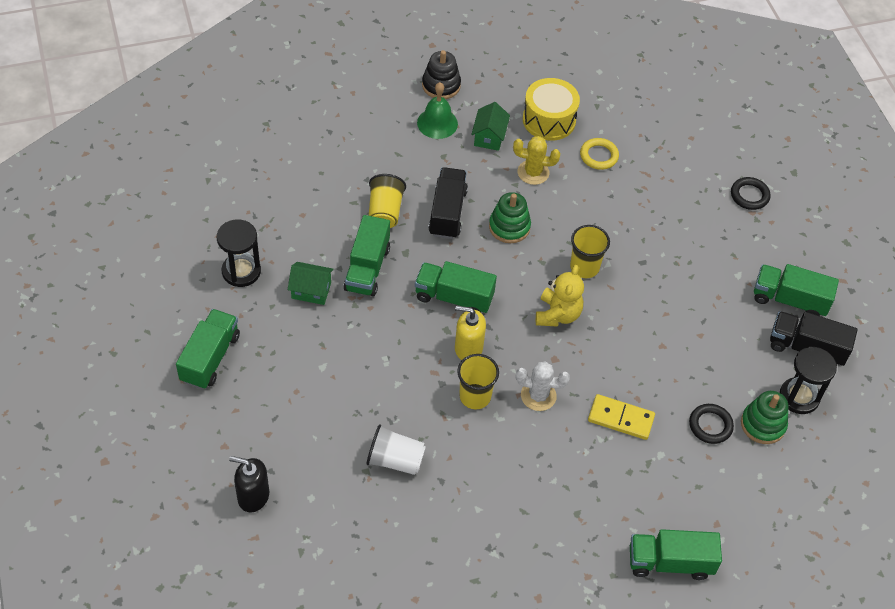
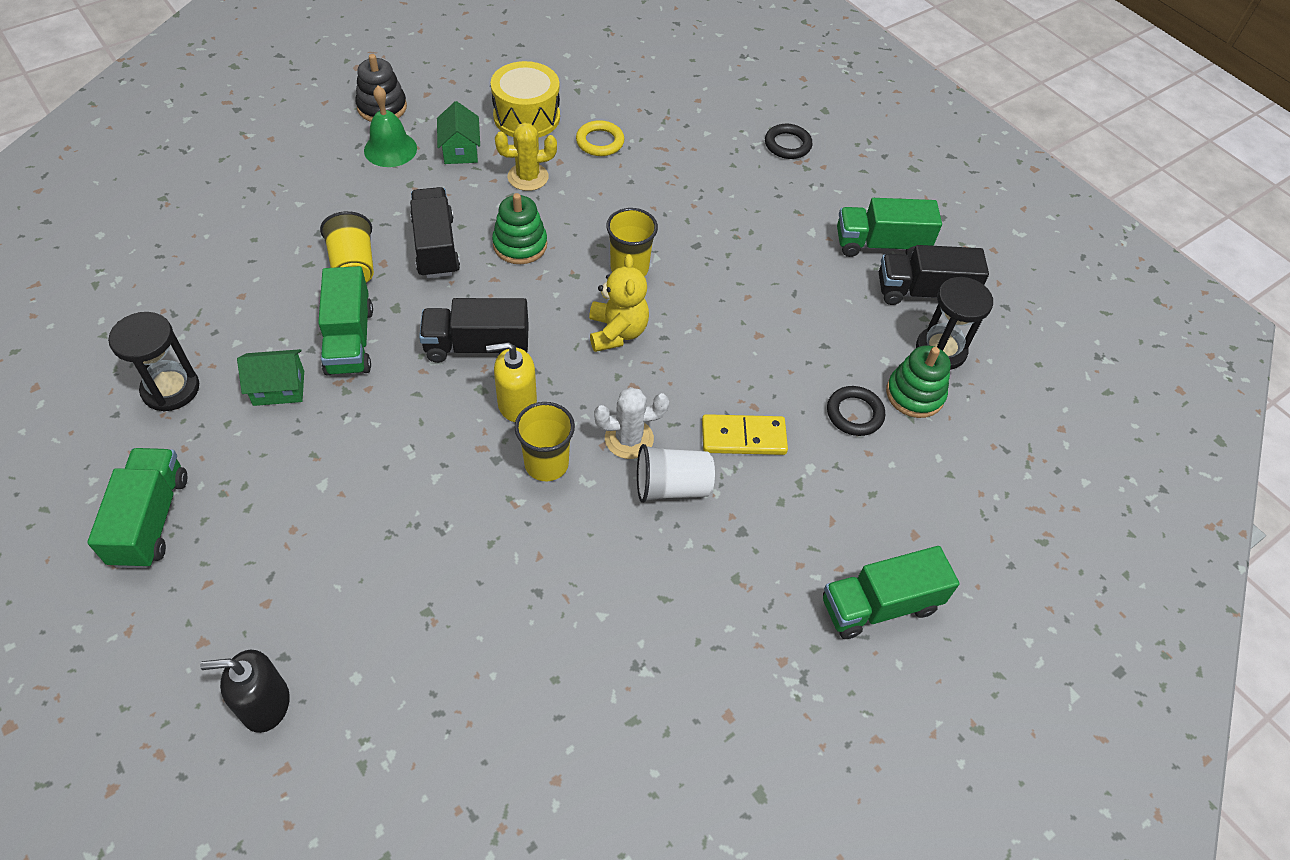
camera: 20 degrees left, 0 degrees up
white cup [366,424,426,475] -> white cup moved to [637,444,715,503]
green truck [415,261,497,313] -> black truck [419,298,529,363]

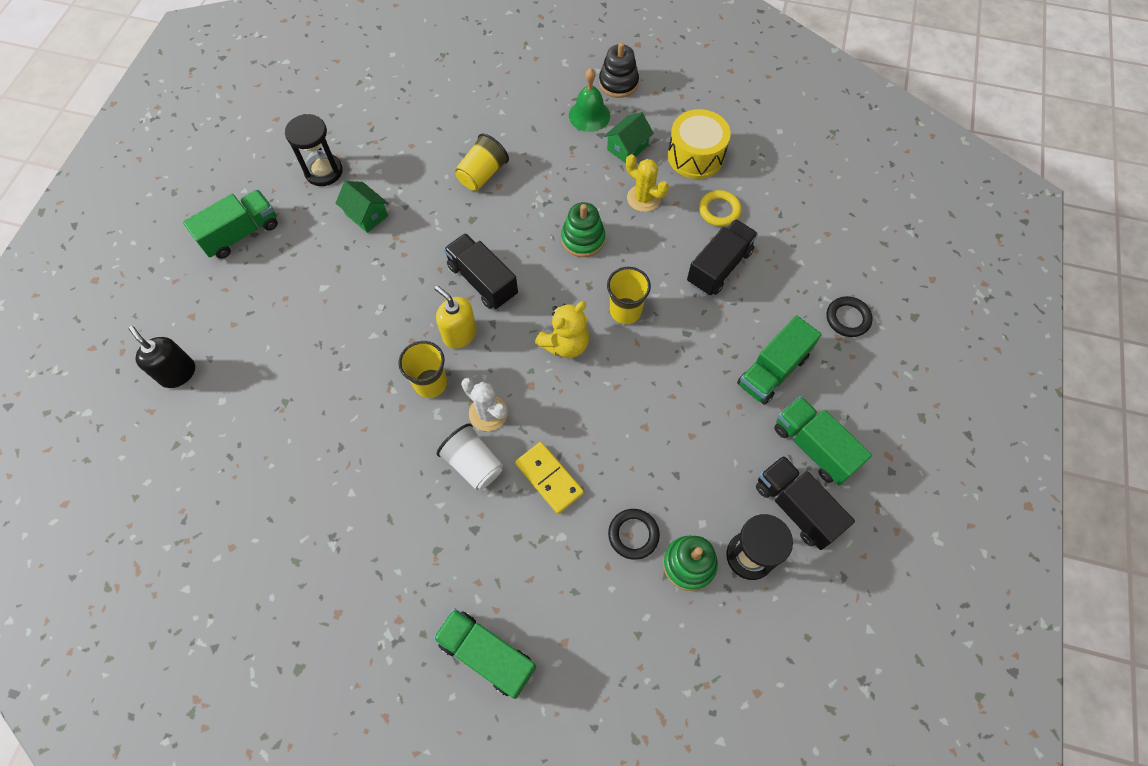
camera: 55 degrees right, 10 degrees up
green truck [318,266,373,376] -> green truck moved to [737,315,822,405]
black truck [410,187,460,278] -> black truck moved to [687,219,758,296]

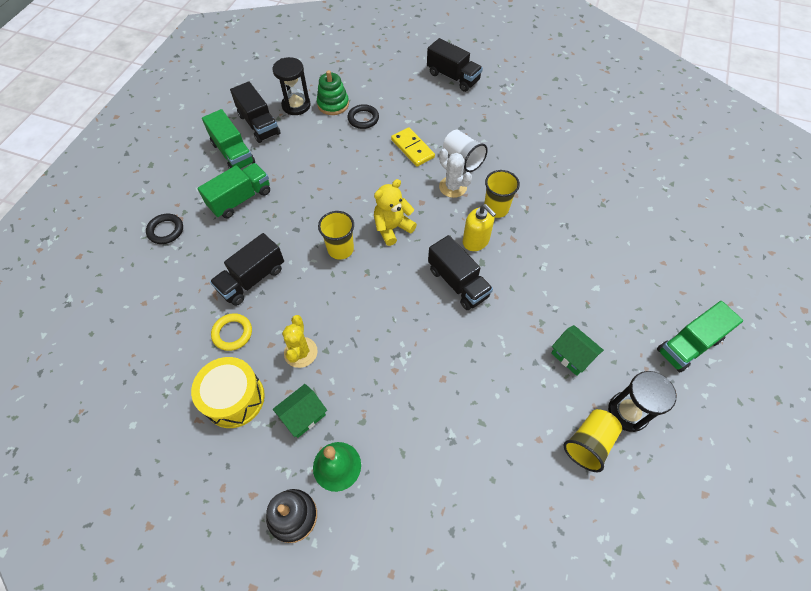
camera: 175 degrees left, 5 degrees down
black soap dispenser [129,326,195,388] -> none
green truck [433,608,536,699] -> black truck [427,38,483,92]
yellow cup [455,134,509,191] -> yellow cup moved to [563,409,622,472]
green stacking toy [561,202,605,257] -> none
yellow cactus [626,154,669,212] -> yellow cactus turned 45 degrees clockwise [282,315,317,368]

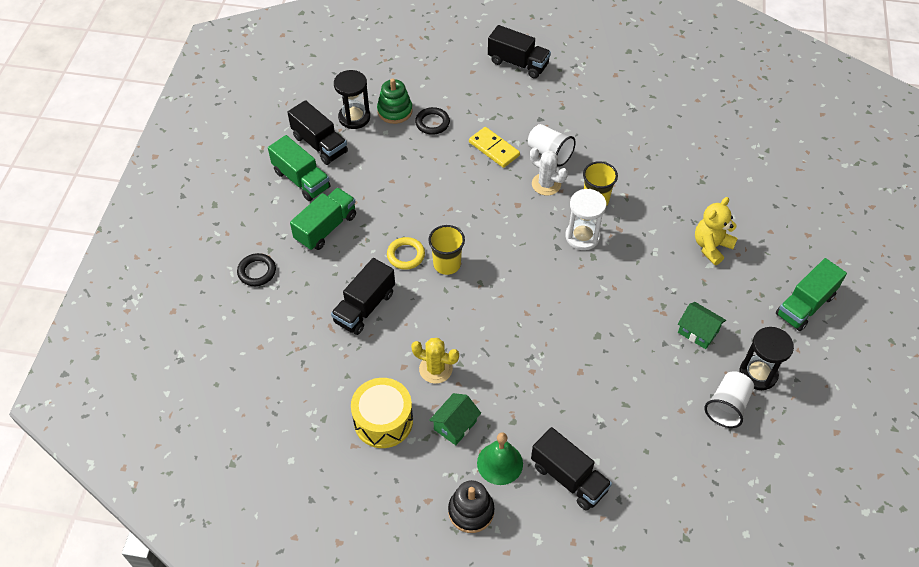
camera: 10 degrees left, 5 degrees down
yellow ring [211,313,252,351] -> yellow ring moved to [387,237,425,270]
yellow cactus [282,315,317,368] -> yellow cactus turned 60 degrees counterclockwise [411,338,459,384]
yellow teddy bear [374,179,417,246] -> yellow teddy bear moved to [695,197,738,265]
black truck [428,235,493,310] -> black truck moved to [531,427,612,511]
yellow soap dispenser [463,204,496,251] -> white hourglass [565,189,607,250]
yellow cup [563,409,622,472] -> white cup [704,371,754,428]

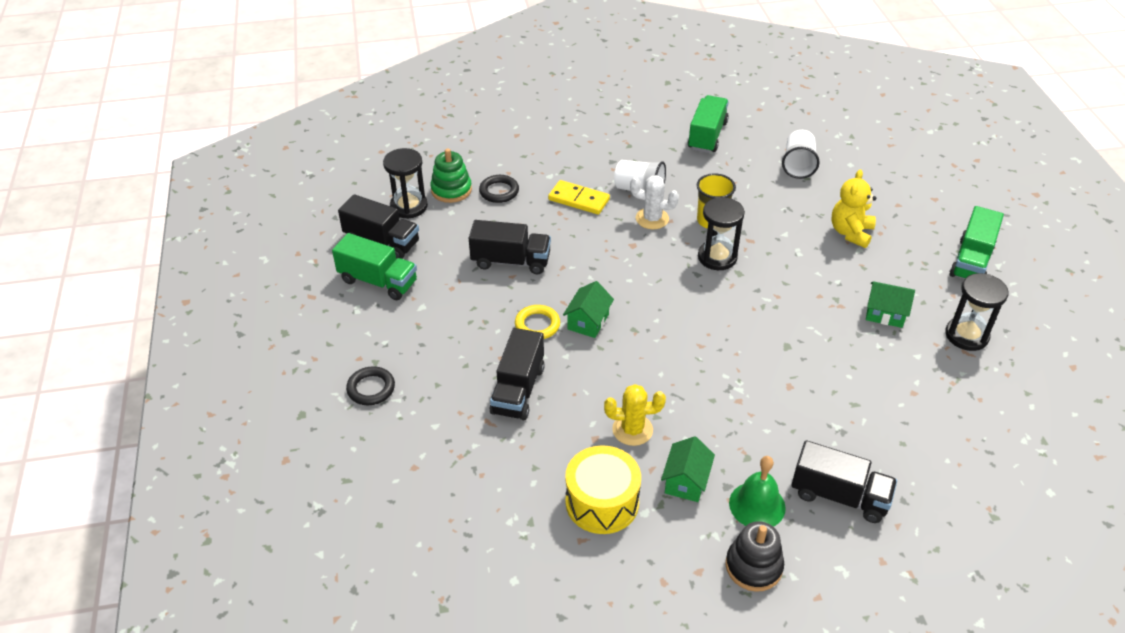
camera: 20 degrees left, 10 degrees down
green truck [290,188,356,250] -> green truck moved to [688,95,729,153]
yellow cup [428,225,465,275] -> green house [563,281,614,338]
black truck [488,25,551,79] -> black truck moved to [469,220,551,274]
white hourglass [565,189,607,250] -> black hourglass [698,197,745,270]
white cup [704,371,754,428] -> white cup moved to [782,130,820,179]

